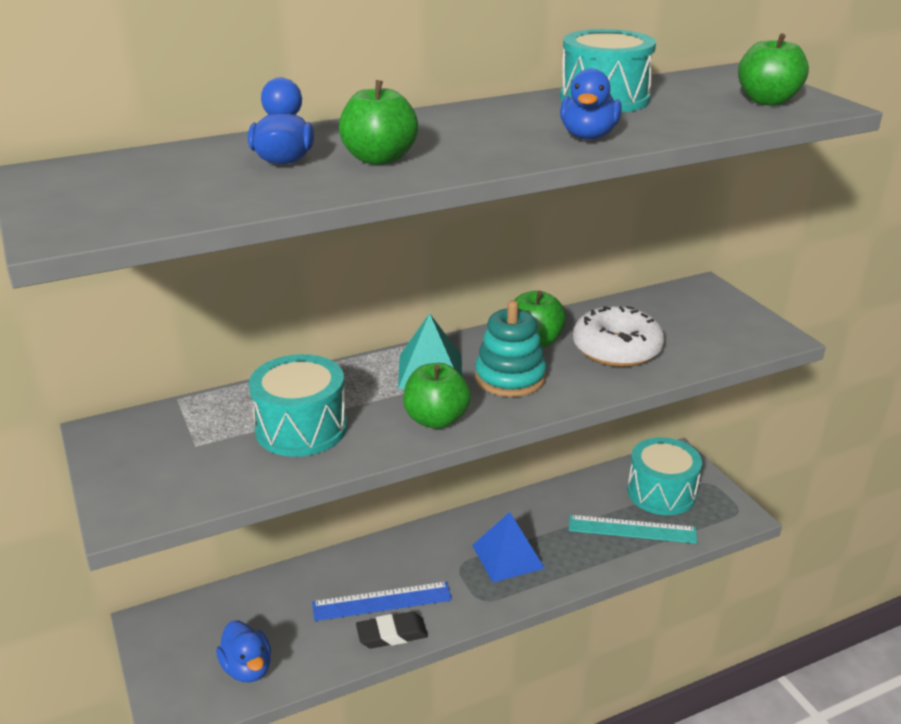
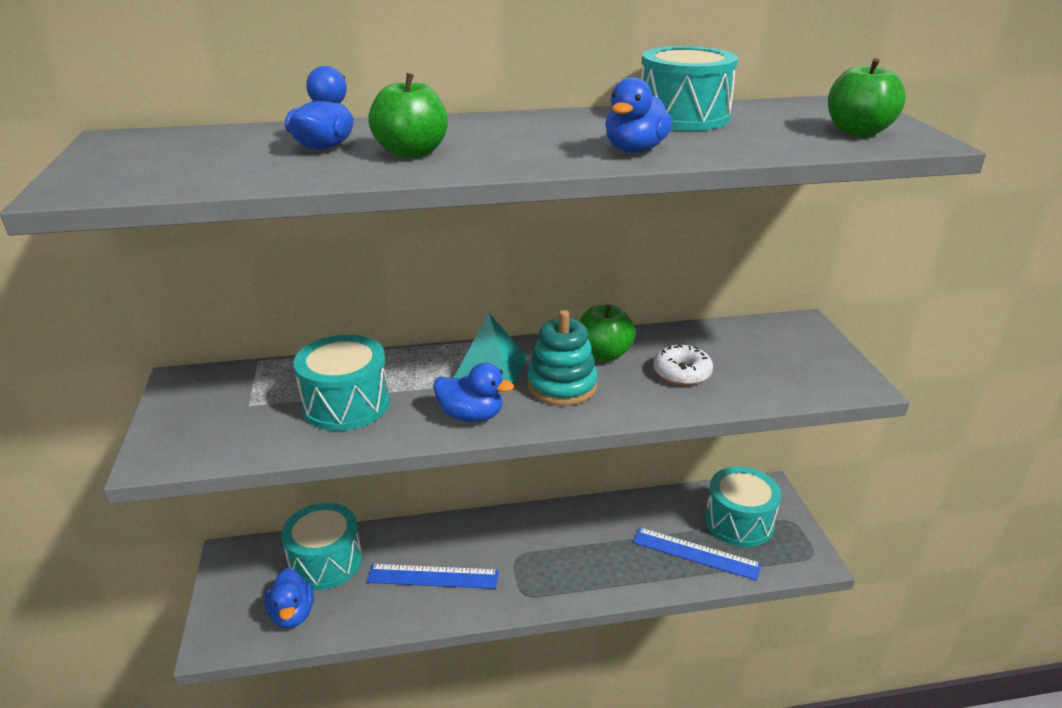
camera: 15 degrees right, 0 degrees up
black eraser [356,612,428,649] -> none
green apple [403,363,471,429] -> blue duck [433,363,514,422]
blue pyramid [472,512,545,583] -> none
turquoise ruler [569,515,697,544] -> blue ruler [633,527,762,581]
white donut [573,306,664,367] -> white donut [653,344,713,386], size x0.65
none -> turquoise drum [281,503,362,590]

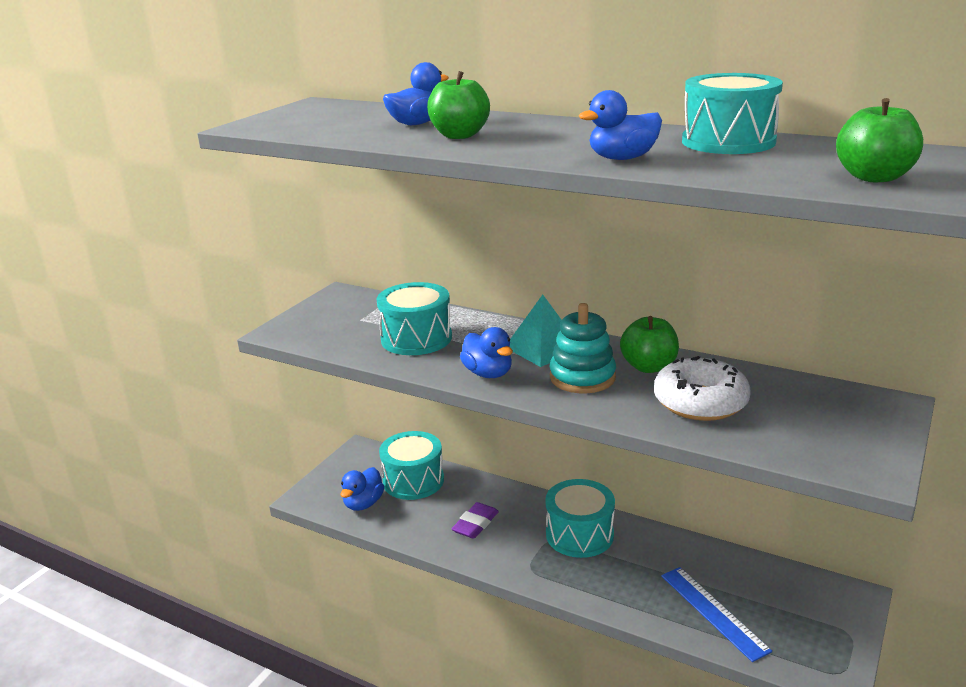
camera: 40 degrees right, 5 degrees down
blue ruler [367,564,499,589] -> purple eraser [452,502,499,539]
white donut [653,344,713,386] -> white donut [654,356,751,421], size x1.55
turquoise drum [705,466,781,547] -> turquoise drum moved to [545,479,615,558]

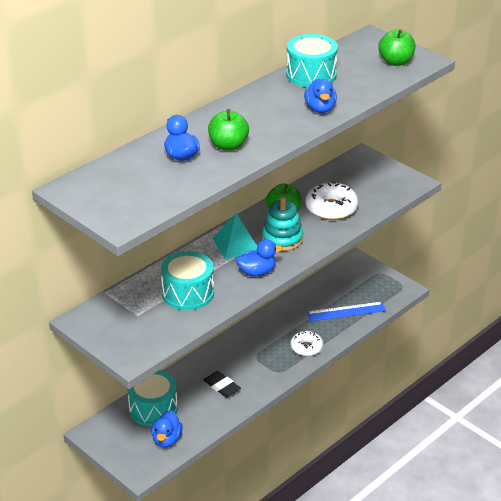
camera: 75 degrees left, 10 degrees up
blue duck [340,467,384,511] -> blue duck turned 60 degrees clockwise [151,410,183,447]
purple eraser [452,502,499,539] -> black eraser [204,371,241,398]
turquoise drum [545,479,615,558] -> none
none -> white donut [290,331,323,356]

